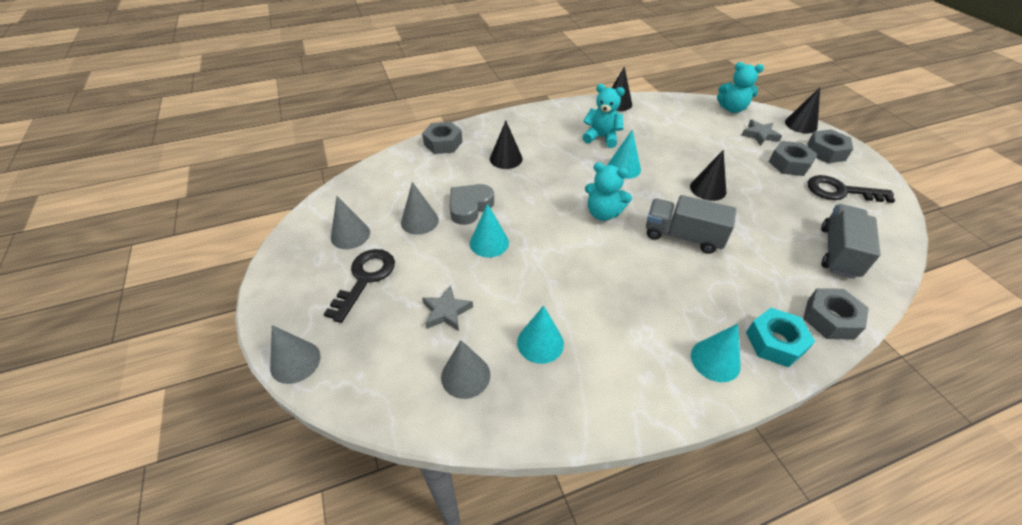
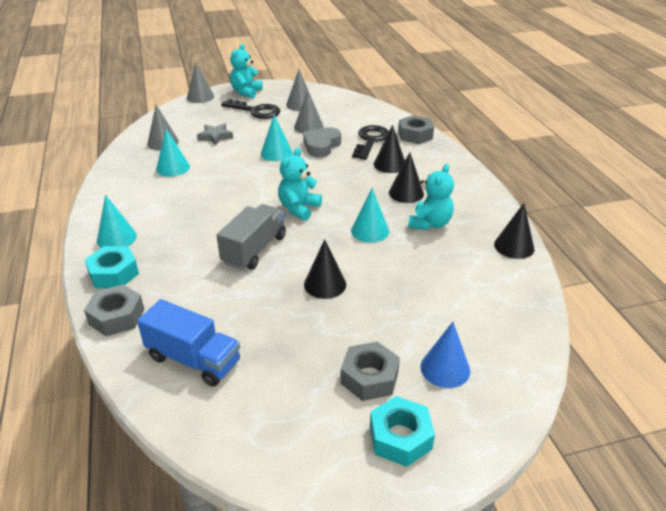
camera: 95 degrees right, 10 degrees down
grey heart [450,184,494,225] -> grey heart turned 105 degrees counterclockwise [303,127,341,157]
turquoise teddy bear [717,62,764,113] -> turquoise teddy bear moved to [230,44,263,98]
grey star [741,120,782,146] -> blue cone [421,322,470,388]
black cone [785,88,820,133] -> black cone moved to [389,152,424,203]
grey nut [807,129,853,163] -> turquoise nut [370,396,435,467]
black key [808,175,895,203] -> black key moved to [352,125,389,160]
grey truck [821,204,881,279] -> blue truck [137,299,240,387]

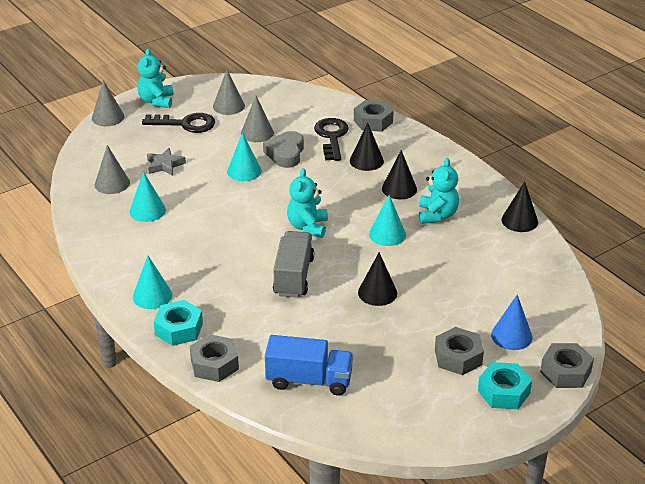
camera: 20 degrees left, 0 degrees up
none -> grey nut [540,343,594,388]

